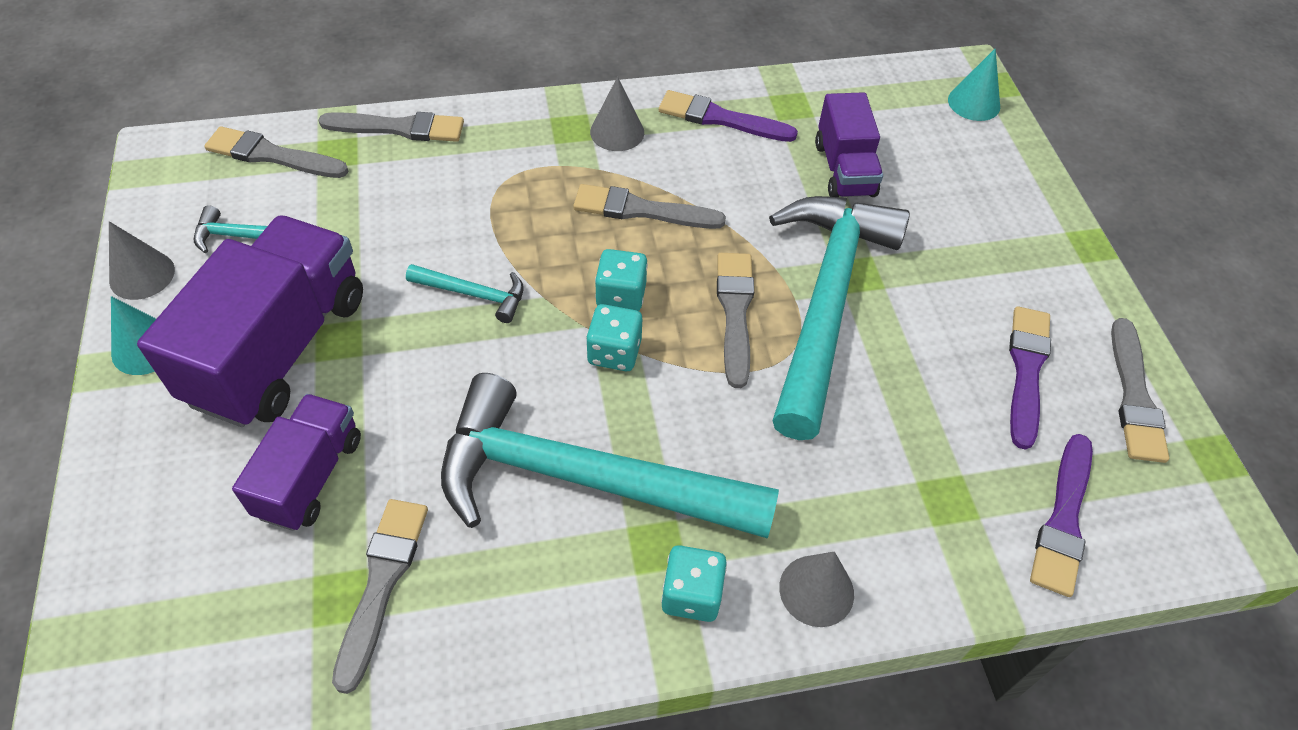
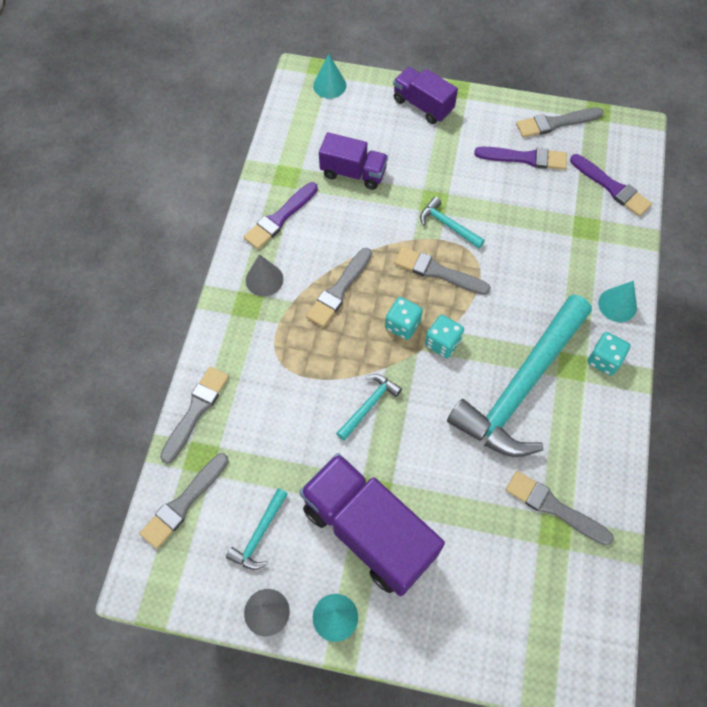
camera: 65 degrees left, 10 degrees up
purple truck [232,394,361,531] -> purple truck moved to [393,67,458,124]
turquoise hammer [769,196,910,440] -> turquoise hammer [420,197,485,248], size x0.41
grey cone [779,551,854,627] -> turquoise cone [598,281,637,322]
purple brush [1009,306,1051,450] -> purple brush turned 150 degrees clockwise [474,147,567,170]
grey brush [1111,318,1169,463] -> grey brush turned 135 degrees clockwise [516,108,604,138]

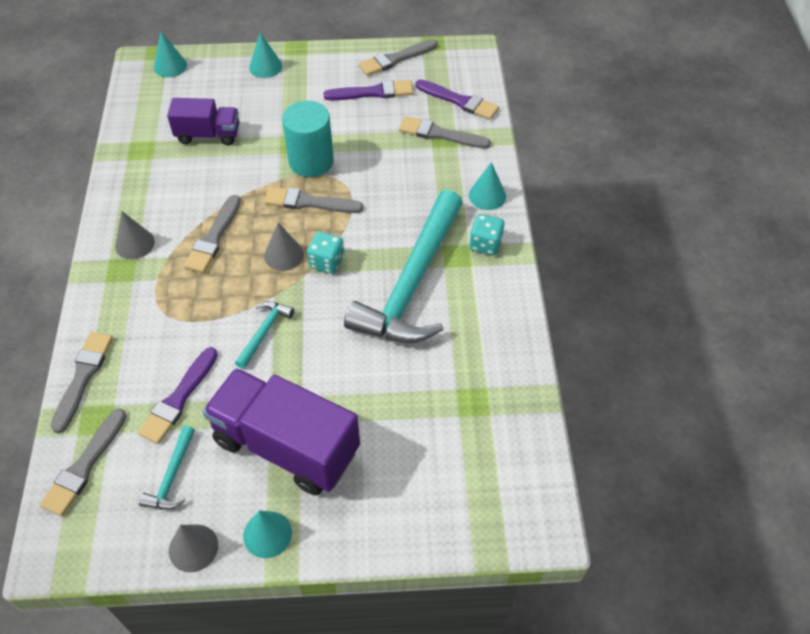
camera: 15 degrees left, 10 degrees down
purple brush [244,182,318,249] -> purple brush moved to [138,347,218,444]
turquoise dice [385,297,423,340] -> grey cone [264,223,304,271]
purple truck [393,67,458,124] -> turquoise cone [249,32,283,78]
turquoise hammer [420,197,485,248] -> turquoise cylinder [282,101,334,177]
grey brush [506,471,614,545] -> grey brush moved to [399,116,491,149]

